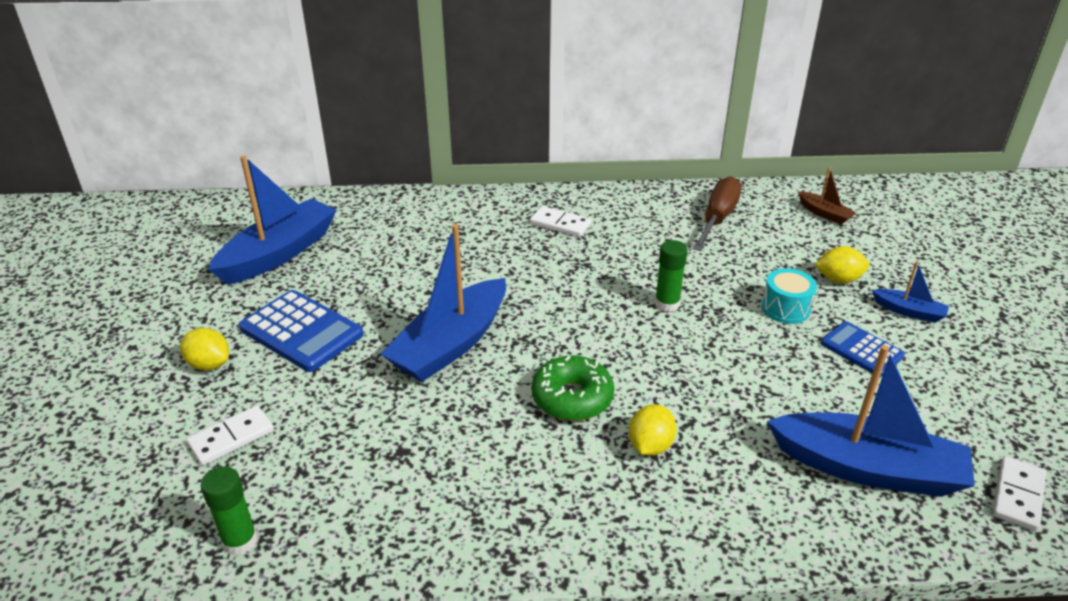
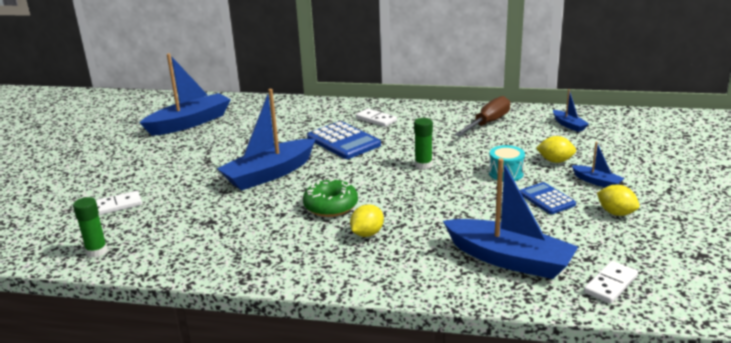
camera: 15 degrees right, 10 degrees down
yellow lemon [180,328,229,370] -> yellow lemon moved to [597,185,640,216]
blue calculator [239,290,364,372] -> blue calculator moved to [307,121,381,159]
brown boat [798,167,856,225] -> blue boat [553,89,589,132]

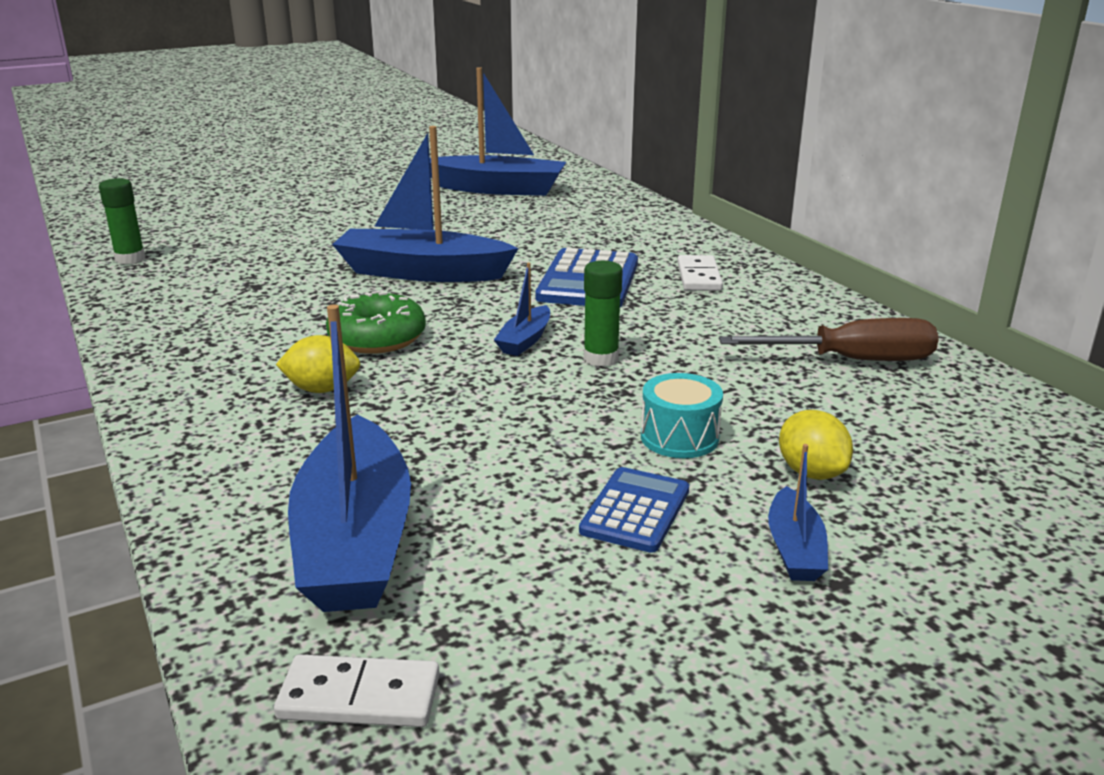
camera: 50 degrees right, 0 degrees up
white domino [96,191,142,215] -> none
blue boat [553,89,589,132] -> blue boat moved to [494,263,550,356]
yellow lemon [597,185,640,216] -> none

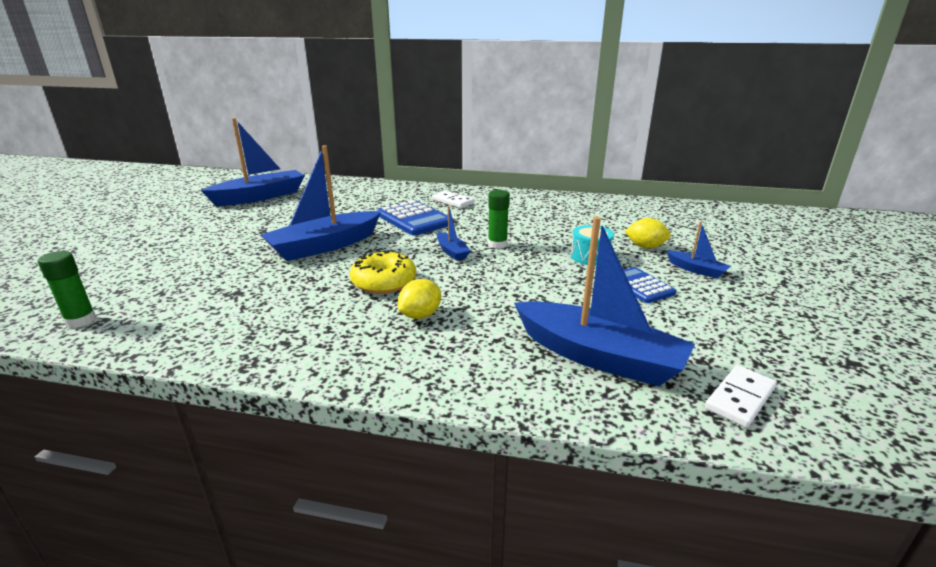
camera: 50 degrees left, 0 degrees up
green donut [326,291,426,354] -> yellow donut [350,251,416,294]
brown screwdriver [719,318,939,361] -> none

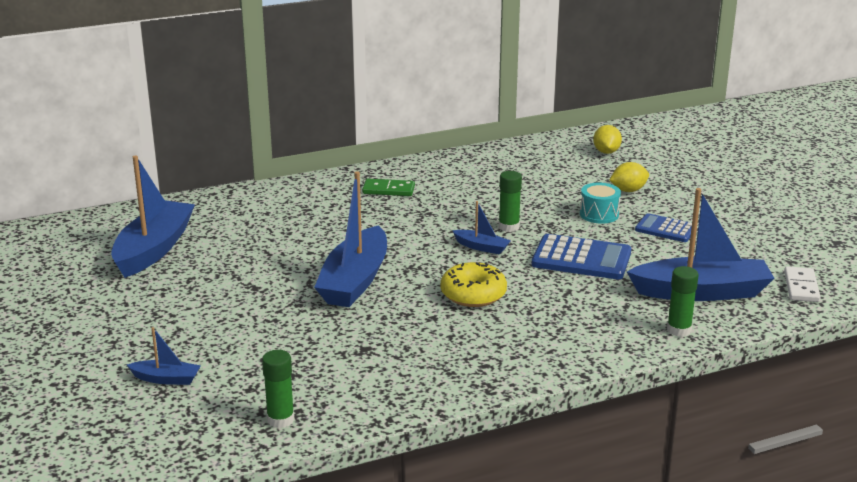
camera: 35 degrees left, 0 degrees up
blue calculator [376,200,454,236] -> blue calculator moved to [532,234,631,280]
yellow lemon [398,279,441,319] -> yellow lemon moved to [593,125,622,154]
white domino [432,191,474,208] -> green domino [362,179,415,196]
blue boat [667,221,731,279] -> blue boat moved to [127,327,201,385]
none -> green glue stick [667,266,699,337]

